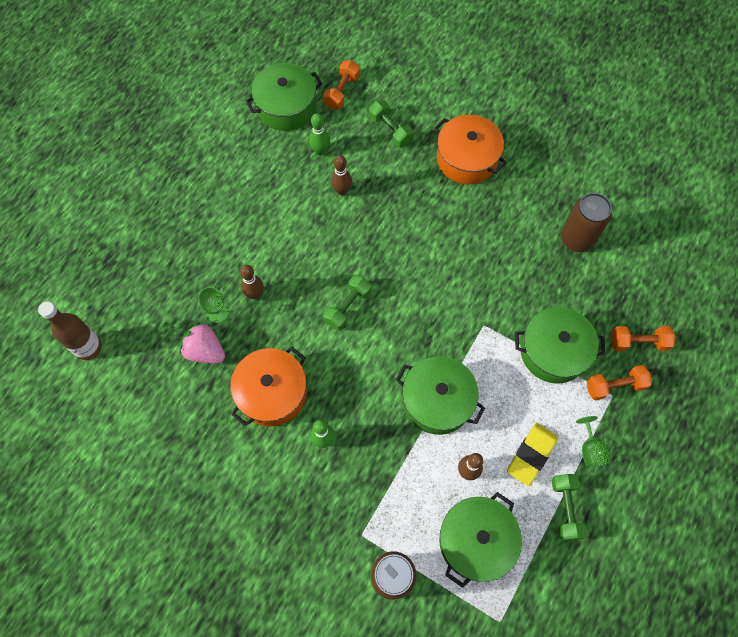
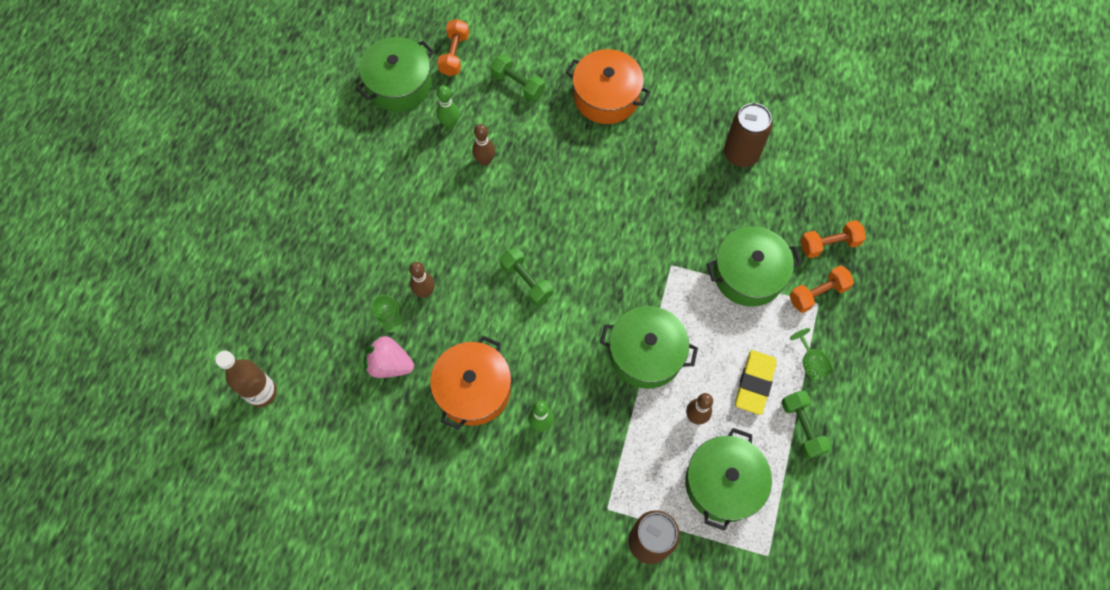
camera: 15 degrees left, 0 degrees up
green dumbbell [323,275,371,331] -> green dumbbell turned 60 degrees counterclockwise [500,247,553,306]

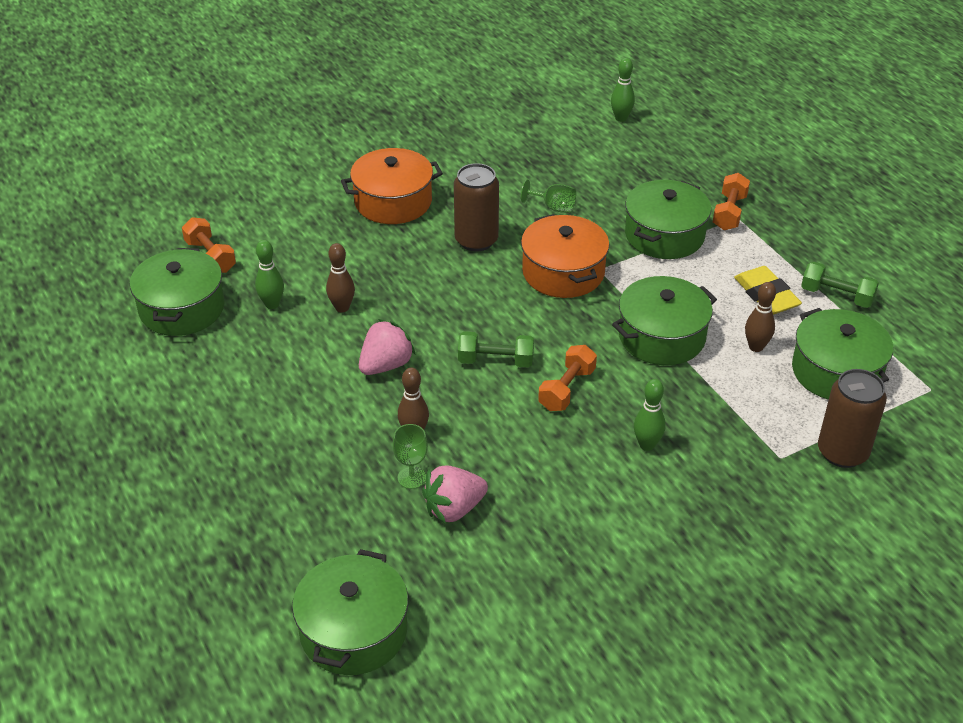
camera: 45 degrees left, 25 degrees down
brown bottle [215,351,277,407] -> green pot [292,549,408,675]
orange pot [430,336,511,430] -> orange pot moved to [521,214,609,298]
green dumbbell [490,54,545,101] -> none
brown can [724,103,773,167] -> brown can moved to [454,163,499,251]
green goblet [790,328,834,381] -> green goblet moved to [521,180,576,213]
orange dumbbell [801,220,866,258] -> orange dumbbell moved to [538,345,597,411]
none -> pink strawberry [359,319,416,375]
none -> green bowling pin [611,58,635,122]

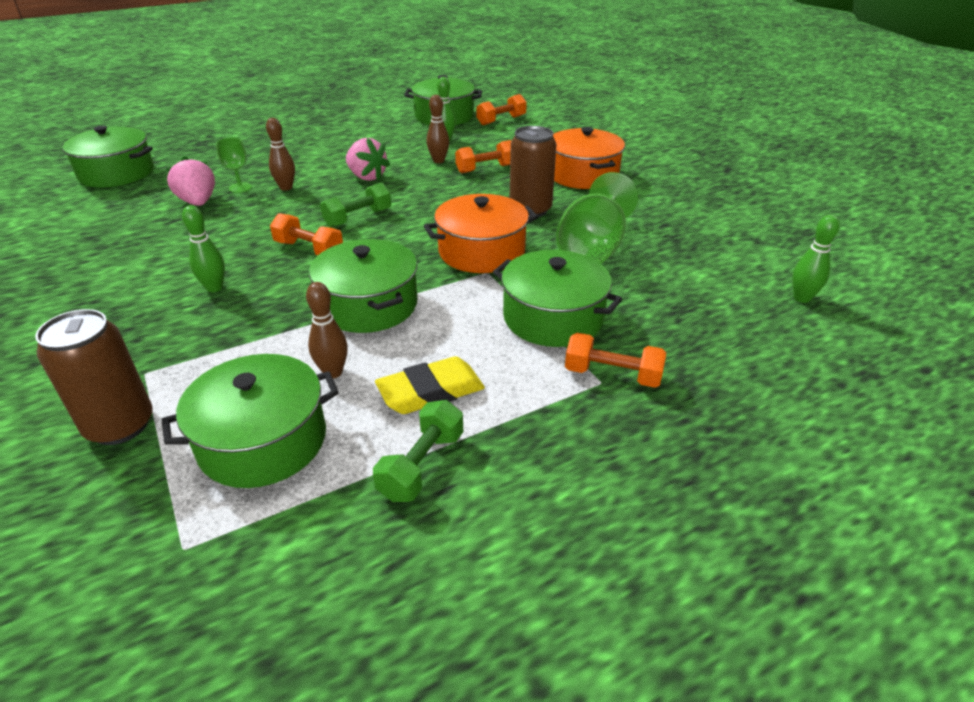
camera: 90 degrees right, 5 degrees down
green dumbbell [458,331,534,368] -> green dumbbell turned 45 degrees clockwise [320,183,391,227]
green goblet [521,180,576,213] -> green goblet [556,172,638,264], size x2.03
none -> orange dumbbell [455,140,511,173]

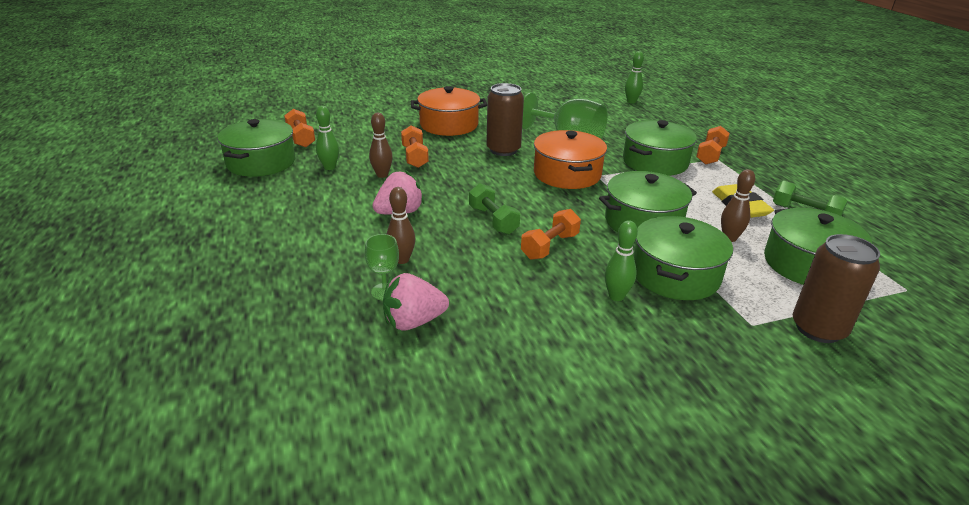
camera: 80 degrees left, 5 degrees down
green pot [62,126,154,187] -> green pot moved to [634,216,733,300]

